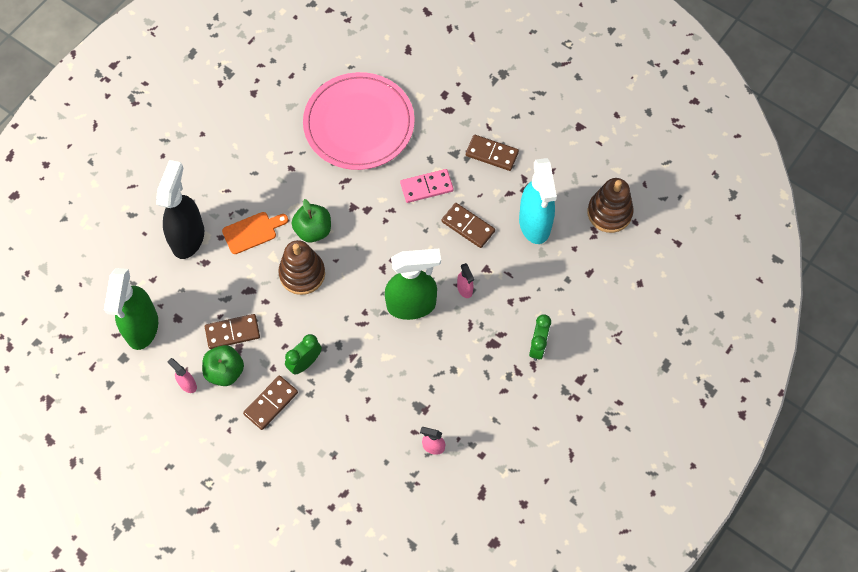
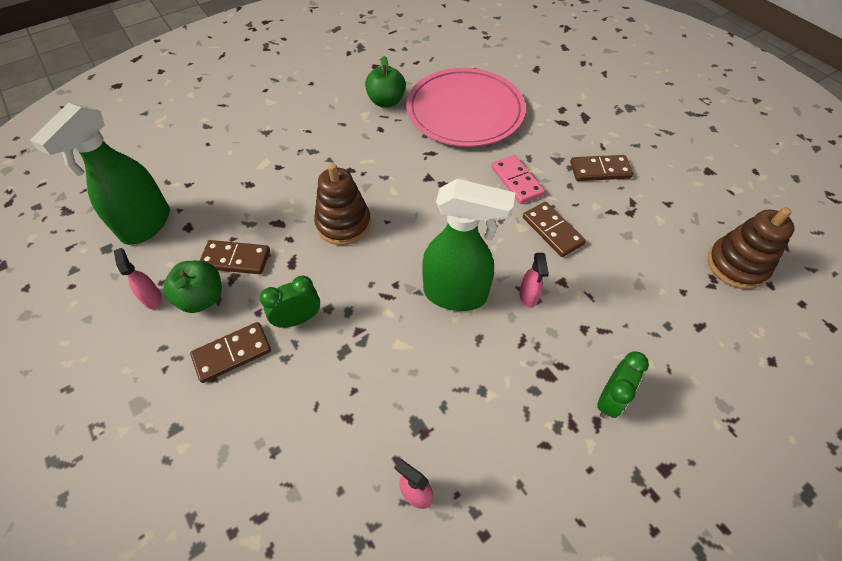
camera: 20 degrees right, 10 degrees down
black spray bottle [156,160,204,259] -> none
orange cutting board [222,212,288,254] -> none
green apple [292,199,331,242] -> green apple moved to [365,56,406,107]
pink domino [400,169,454,203] -> pink domino turned 60 degrees clockwise [491,155,545,204]
brown domino [466,135,519,171] -> brown domino turned 45 degrees counterclockwise [570,155,633,181]
turquoise spray bottle [519,158,557,244] -> none

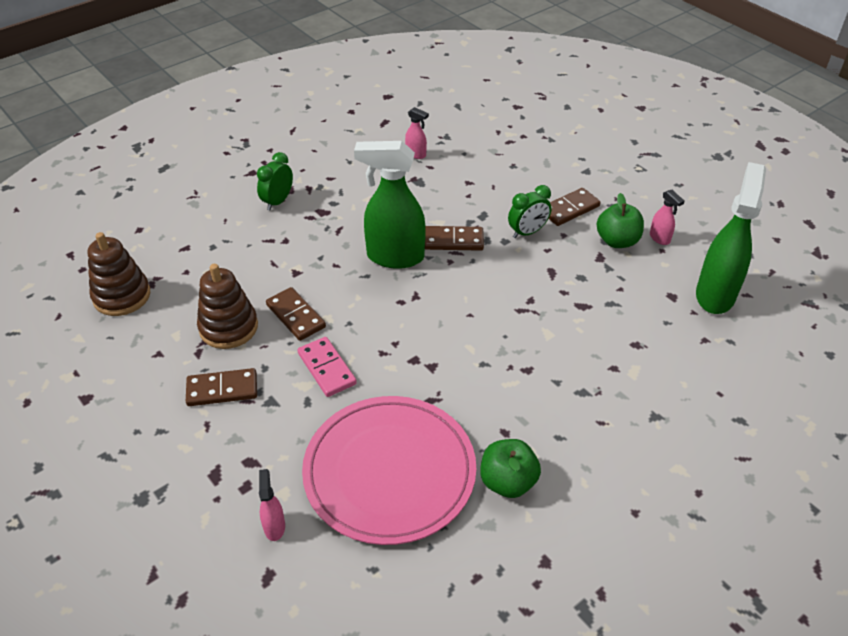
camera: 175 degrees right, 10 degrees down
brown domino [200,240,270,274] -> brown domino moved to [425,226,484,251]
brown stacking toy [314,163,371,245] -> brown stacking toy moved to [197,264,258,349]
pink spray bottle [519,253,549,308] -> pink spray bottle moved to [259,469,285,541]

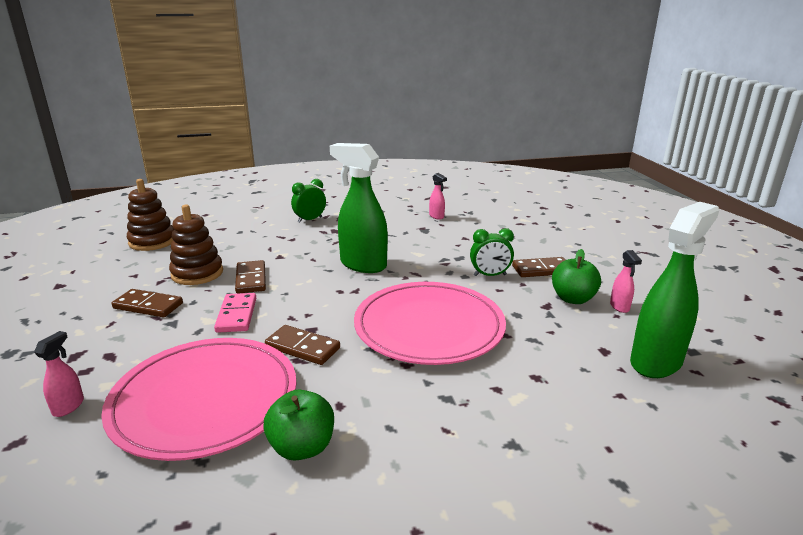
camera: 25 degrees right, 20 degrees down
brown domino [425,226,484,251] -> brown domino moved to [265,325,340,365]
none -> pink plate [354,282,506,365]

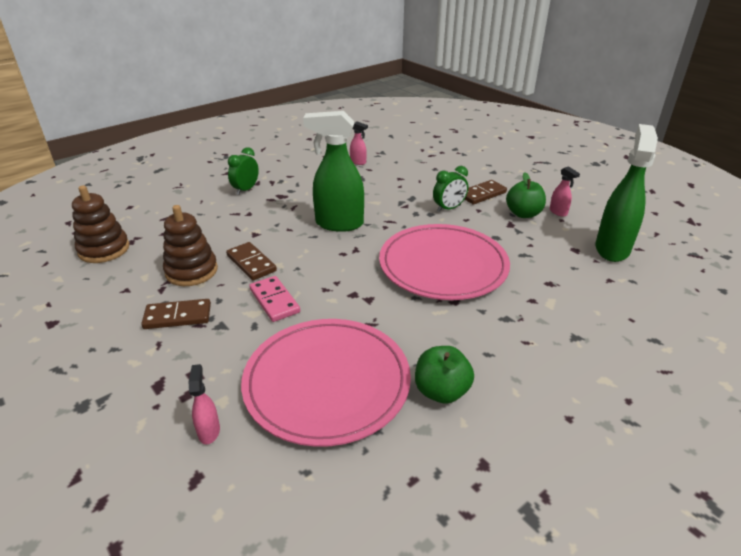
camera: 25 degrees left, 10 degrees up
brown domino [265,325,340,365] -> none

